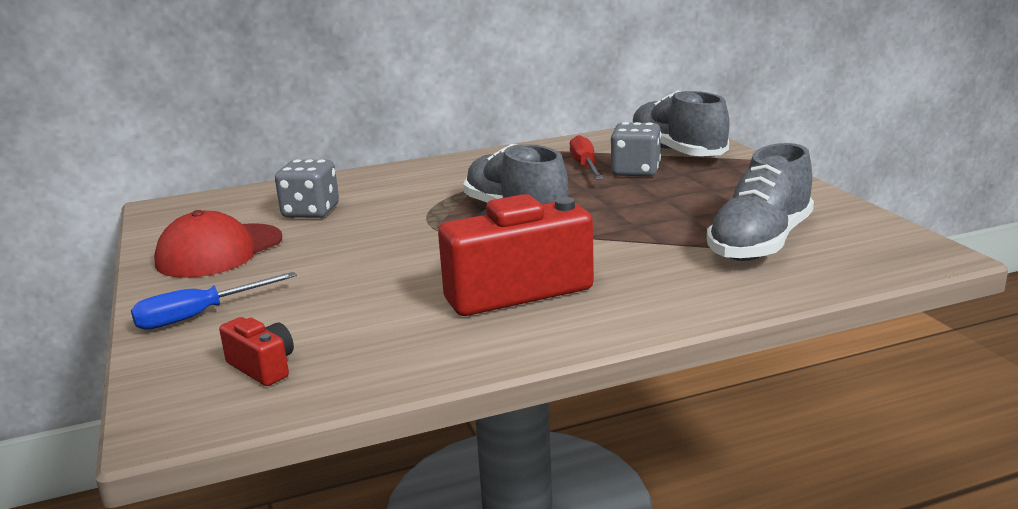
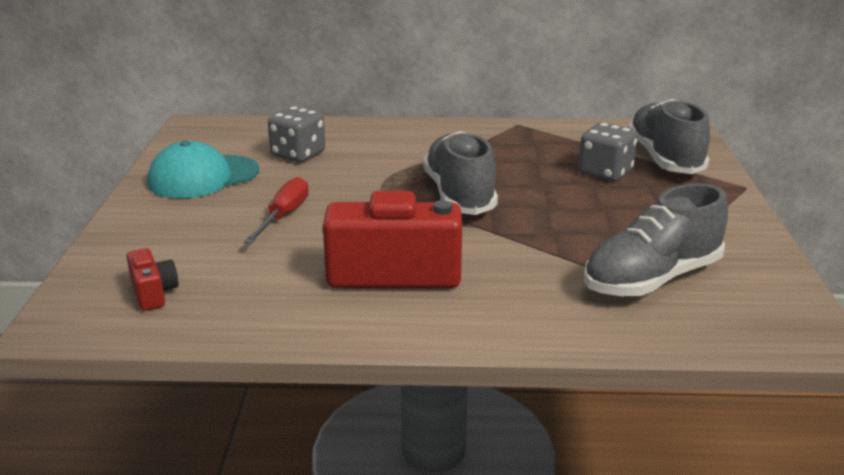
camera: 20 degrees right, 5 degrees up
blue screwdriver [131,272,297,330] -> none
red cap [154,210,282,278] -> turquoise cap [147,141,259,198]
red screwdriver [570,135,603,180] -> red screwdriver moved to [244,177,309,244]

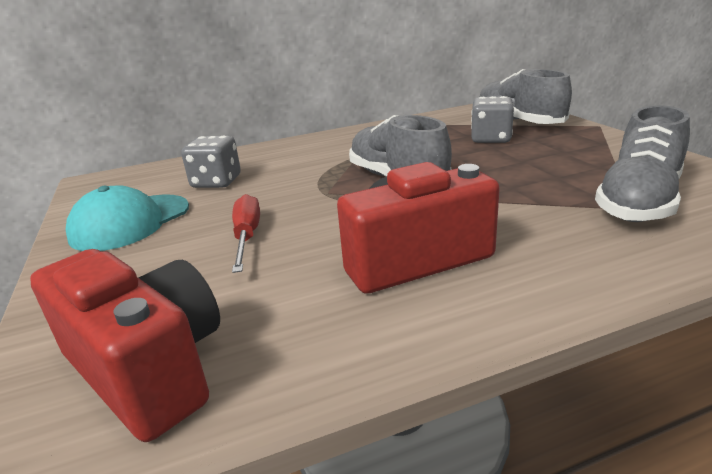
camera: 20 degrees left, 0 degrees up
red camera [127,248,179,311] -> red camera [30,249,220,442], size x2.13

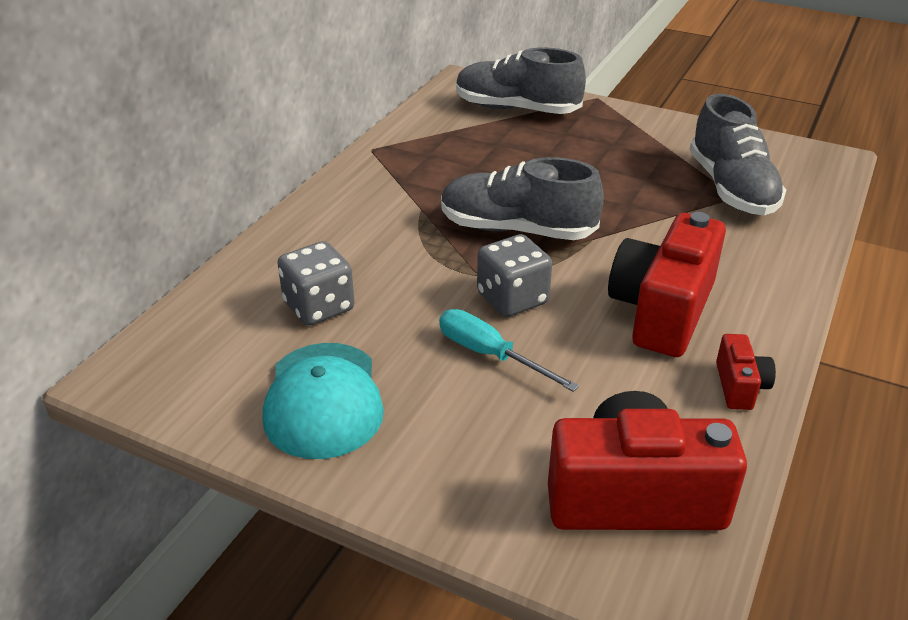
camera: 45 degrees left, 10 degrees up
red screwdriver [232,194,260,273] -> turquoise screwdriver [439,309,579,392]
grey dice [471,96,514,143] -> grey dice moved to [477,234,552,317]
none -> red camera [716,334,776,410]

